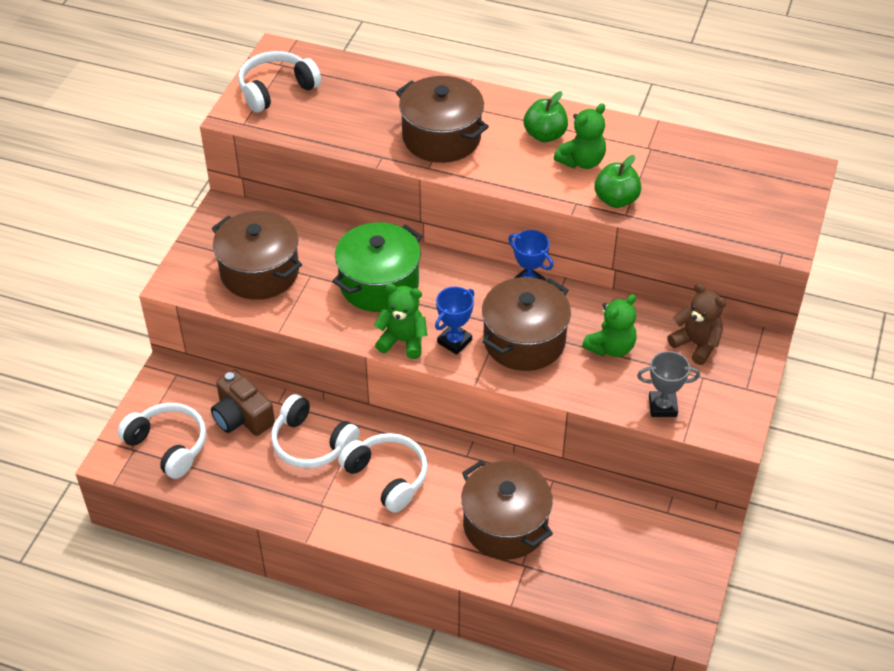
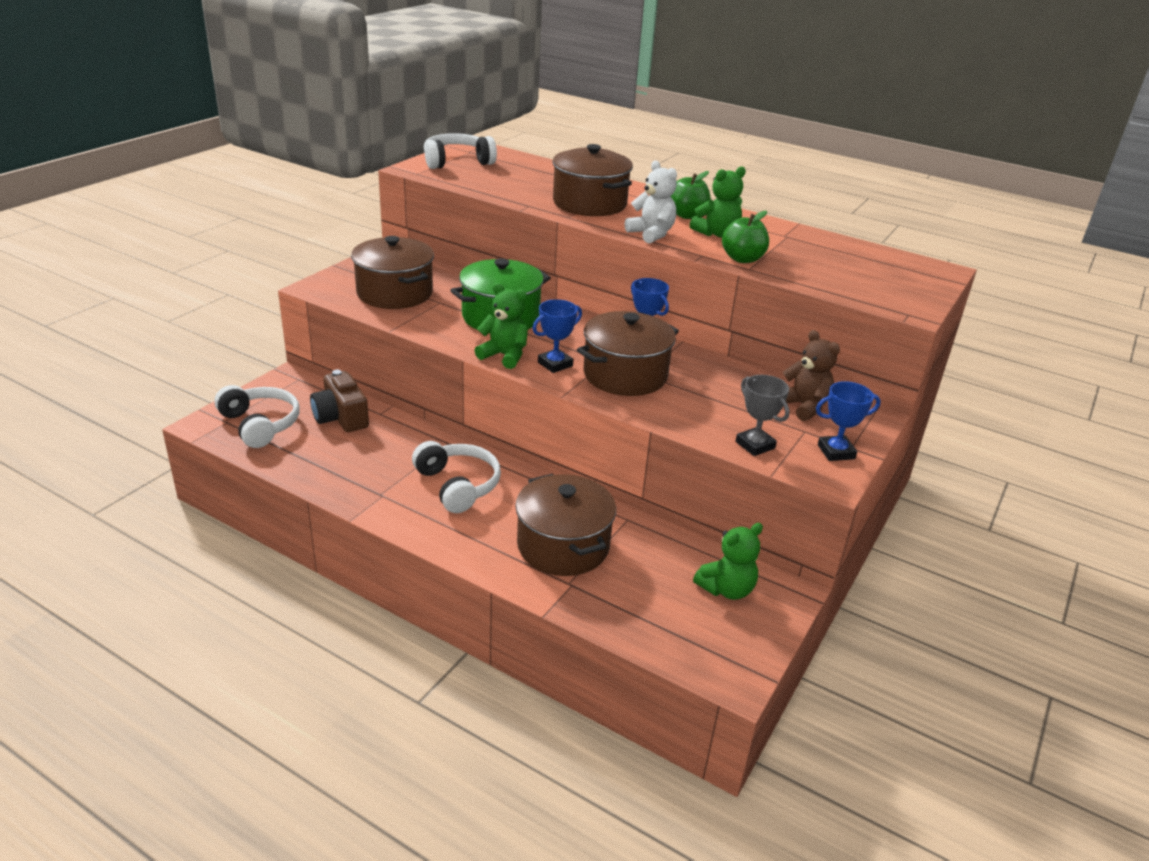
camera: 10 degrees right, 15 degrees down
white headphones [271,394,360,468] -> none
green teddy bear [582,294,637,357] -> green teddy bear moved to [693,523,763,600]
grey trophy [637,351,700,417] -> grey trophy turned 45 degrees clockwise [735,375,790,456]
none -> white teddy bear [625,161,677,244]
none -> blue trophy [816,381,881,461]

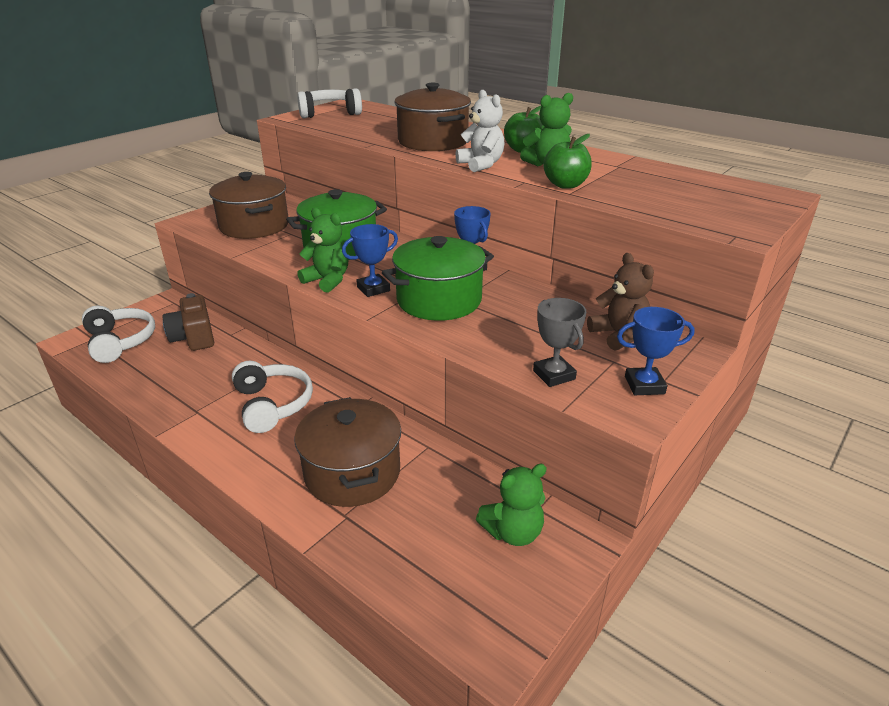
camera: 10 degrees right, 0 degrees up
brown pot [577,311,679,396] -> green pot [382,236,494,321]

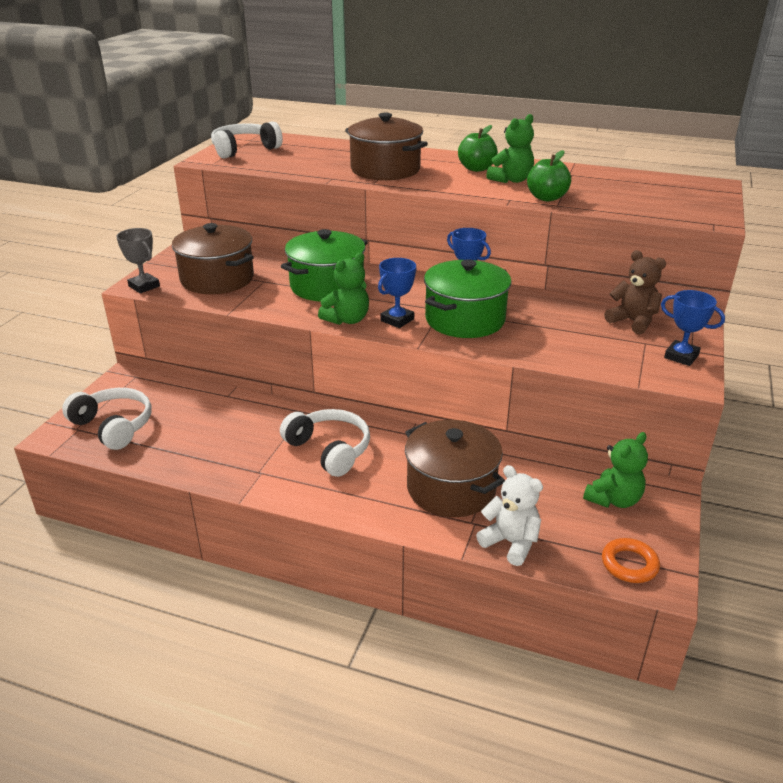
camera: 20 degrees left, 0 degrees up
brown camera [162,293,214,351] -> none
green teddy bear [297,208,348,293] -> green teddy bear turned 120 degrees clockwise [318,253,369,325]
white teddy bear [455,90,504,172] -> white teddy bear moved to [476,465,543,566]
grey trophy [533,298,586,387] -> grey trophy moved to [116,228,160,293]
blue trophy [617,307,695,395] -> blue trophy turned 60 degrees clockwise [661,290,725,366]
none -> orange ring [602,538,660,583]

